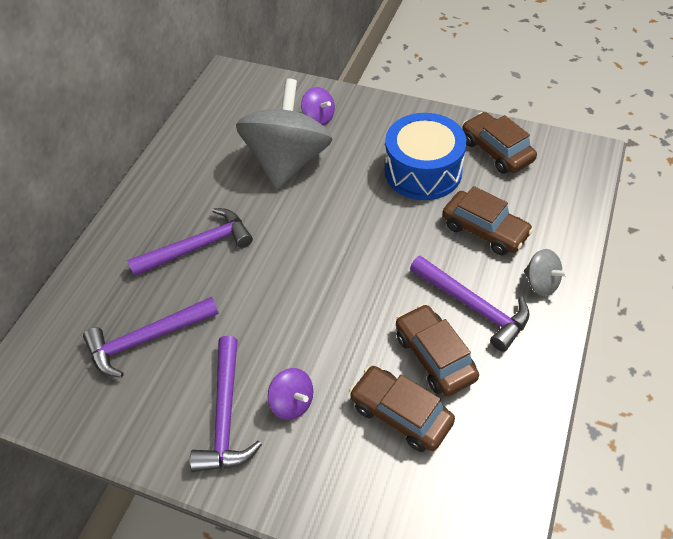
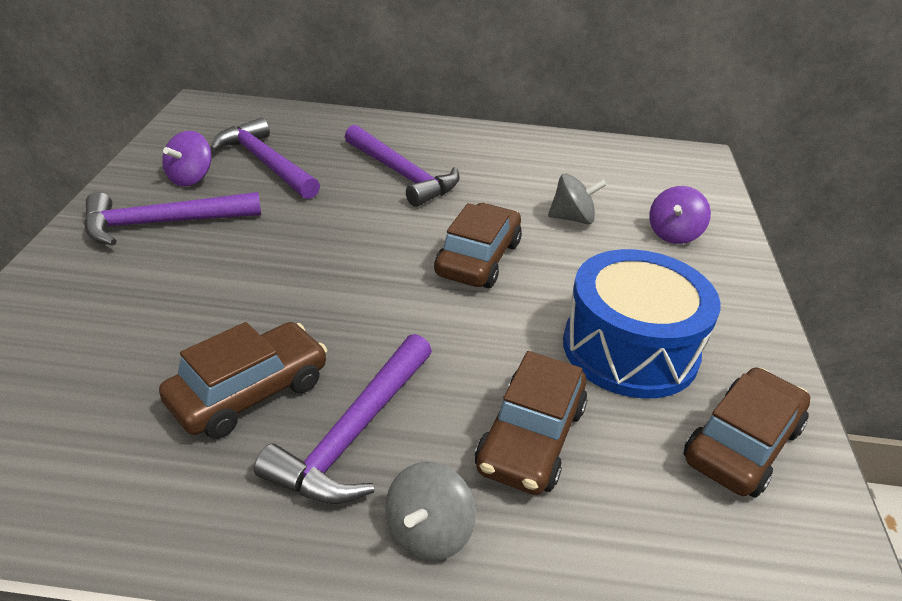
camera: 70 degrees right, 15 degrees down
grey spinning top [236,78,333,189] -> grey spinning top [548,174,606,224], size x0.43
purple spinning top [268,368,313,420] -> purple spinning top moved to [162,131,212,186]
brown car [349,366,455,452] -> brown car moved to [434,203,522,288]

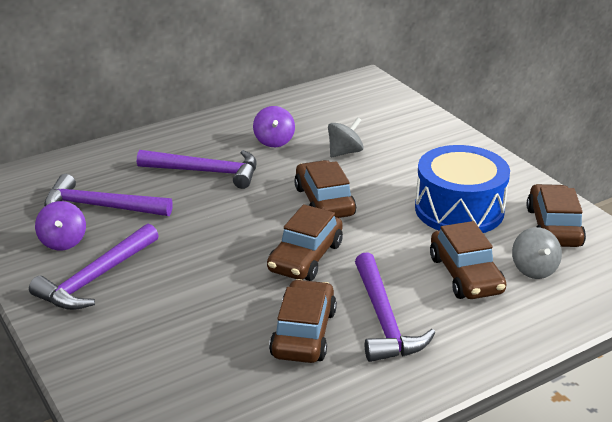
camera: 35 degrees left, 5 degrees down
grey spinning top [385,462,476,561] -> grey spinning top moved to [512,227,562,279]
purple spinning top [649,186,711,244] -> purple spinning top moved to [253,106,295,147]
none -> brown car [267,204,343,281]

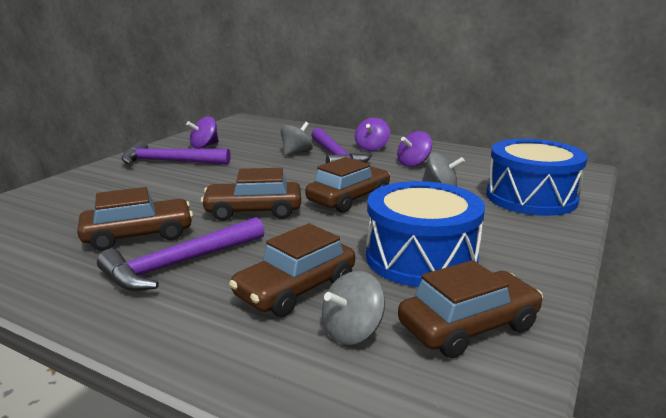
camera: 60 degrees right, 10 degrees down
purple hammer [44,174,173,216] -> none
none -> grey spinning top [280,122,313,156]
none -> purple spinning top [355,118,390,151]
none -> blue drum [486,139,588,216]

